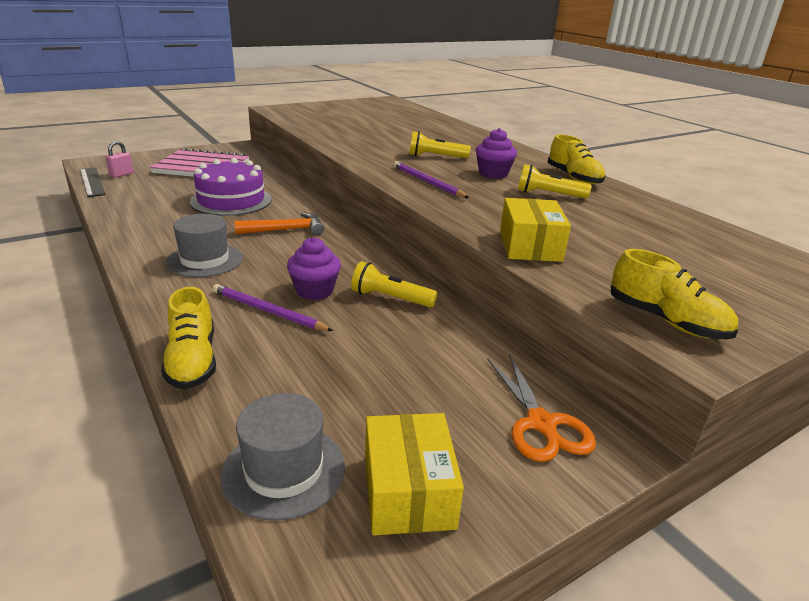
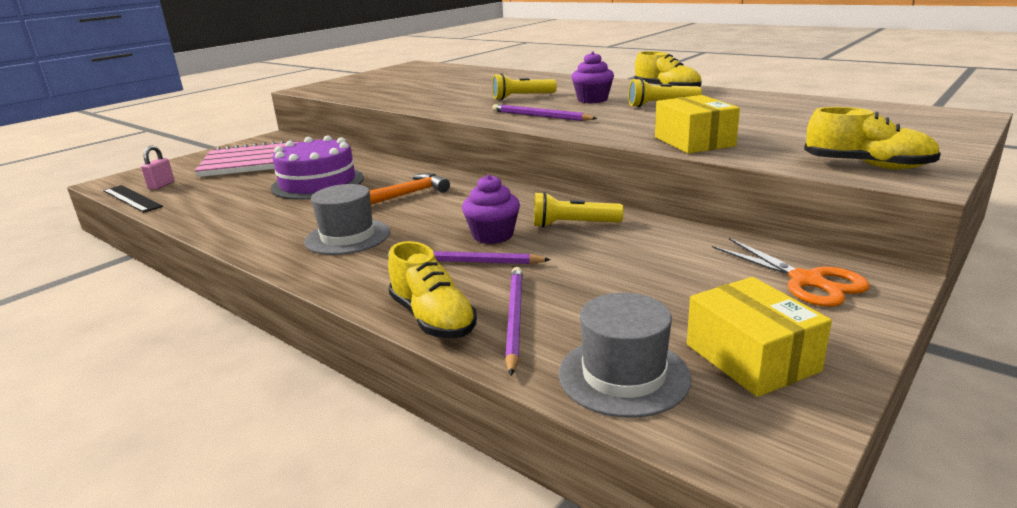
camera: 15 degrees left, 5 degrees down
none -> purple pencil [505,267,523,376]

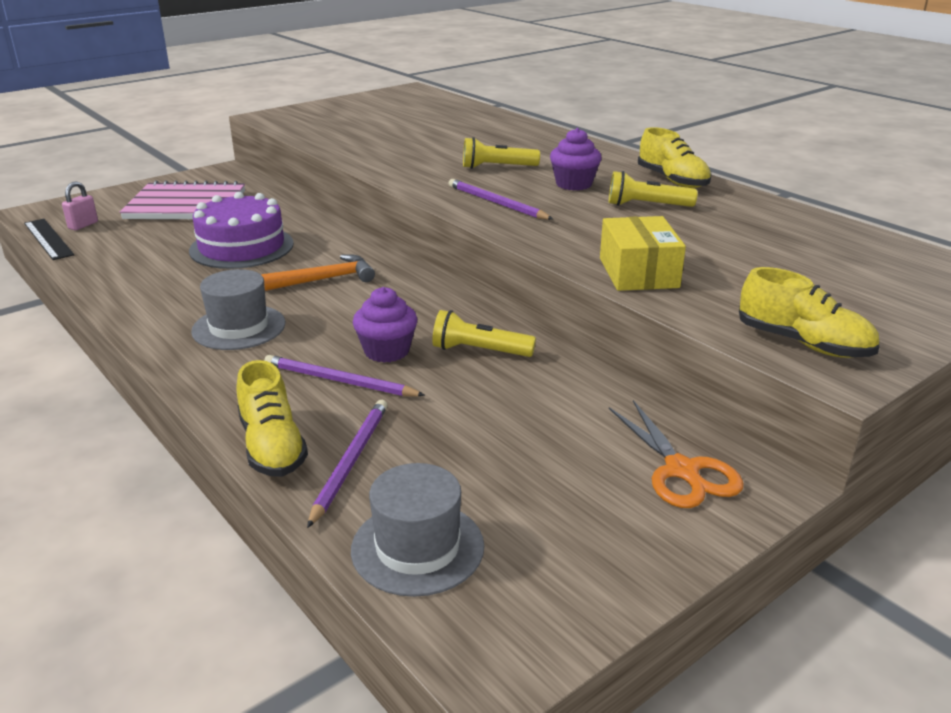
camera: 10 degrees right, 5 degrees up
yellow box [687,277,832,397] -> none

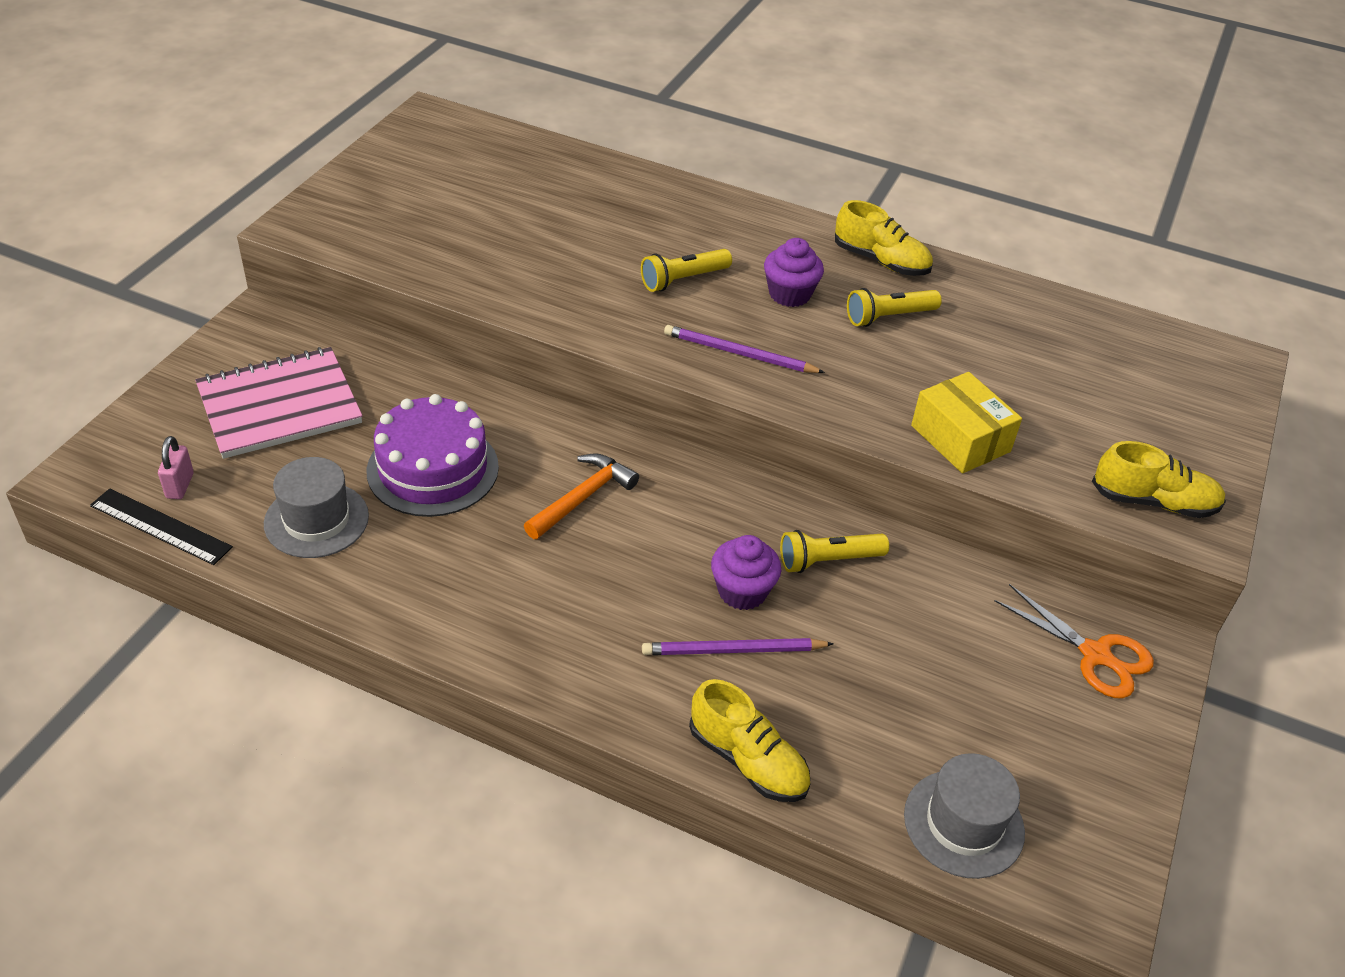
camera: 30 degrees left, 15 degrees up
grey hat [191,269,285,350] -> grey hat moved to [264,457,369,558]
purple pencil [307,400,388,528] -> none

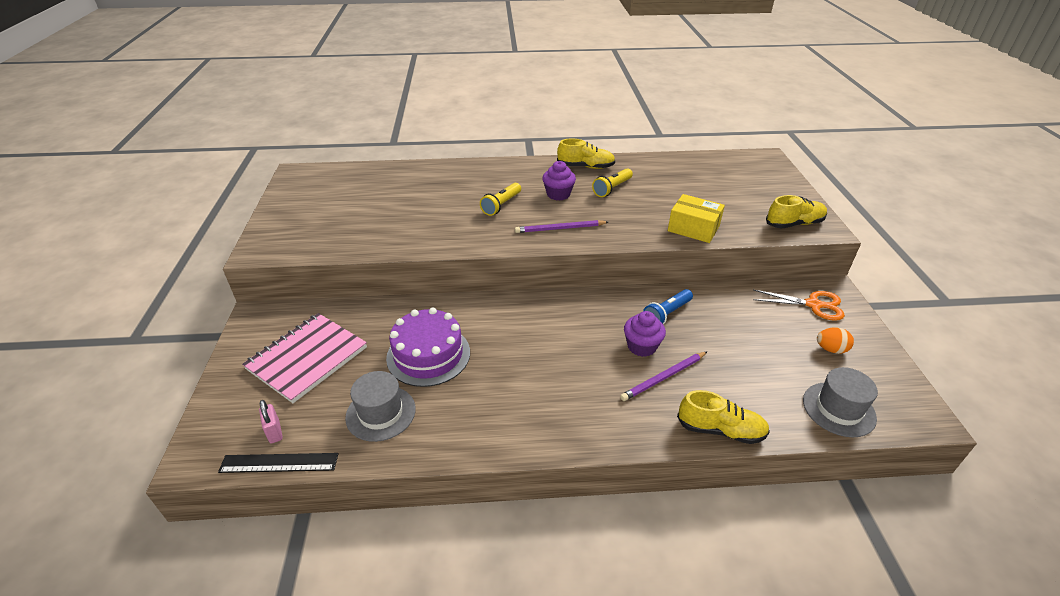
camera: 25 degrees left, 5 degrees down
orange hammer [524,454,639,539] -> none
yellow flashlight [780,530,889,573] -> blue flashlight [643,289,693,324]
none -> orange egg [817,328,854,354]

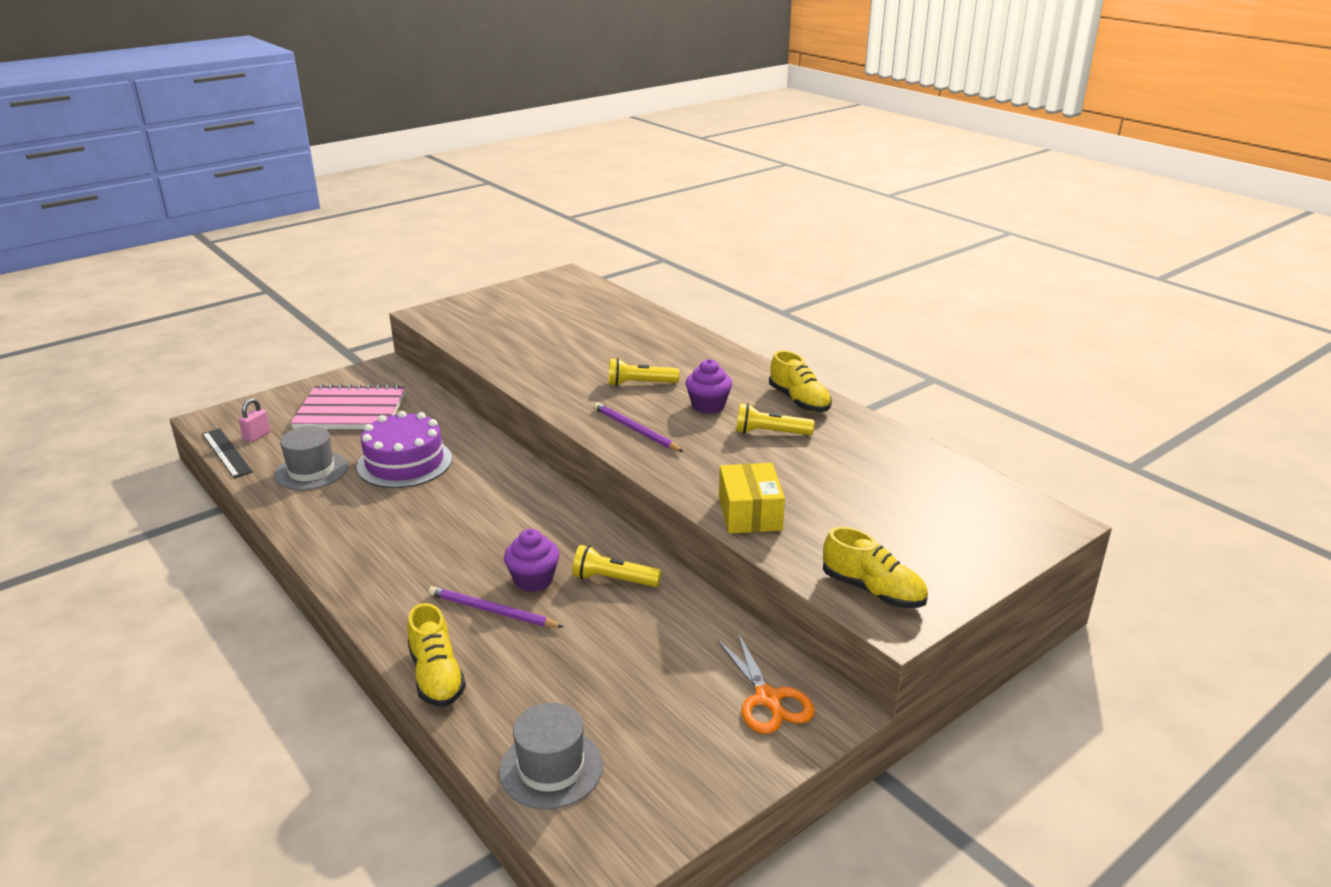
camera: 55 degrees right, 10 degrees down
blue flashlight [643,289,693,324] -> yellow flashlight [572,545,661,587]
orange egg [817,328,854,354] -> none

